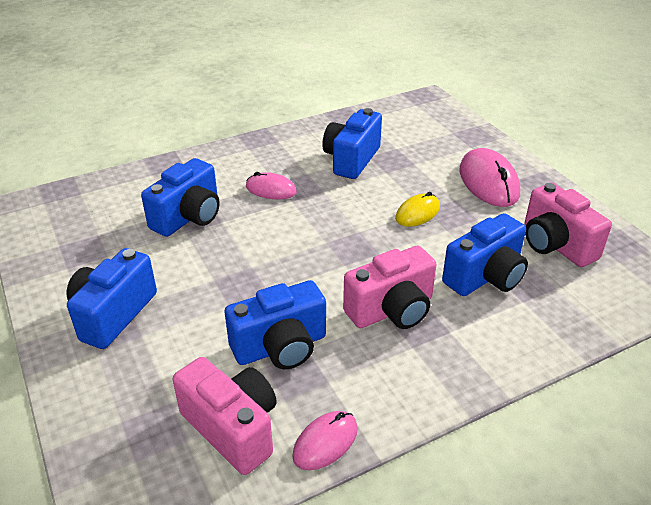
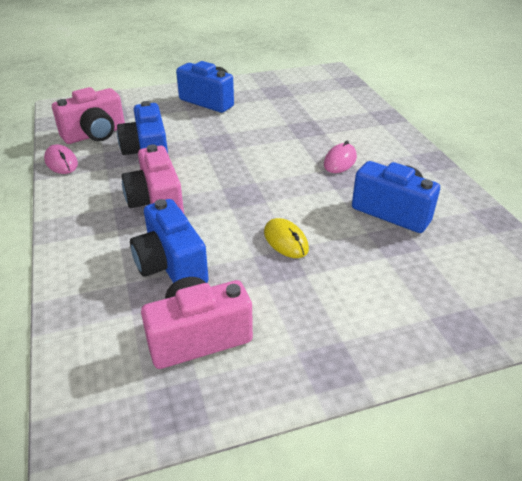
camera: 100 degrees right, 0 degrees up
blue camera [141,158,220,237] -> none
pink mouse [459,148,520,207] -> none

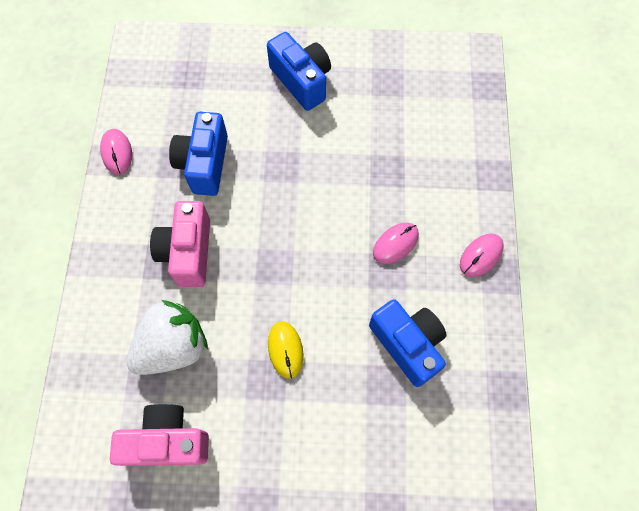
camera: 20 degrees right, 30 degrees up
pink camera [52,87,125,144] -> none
blue camera [130,199,209,283] -> white strawberry [126,300,208,375]
none -> pink mouse [460,233,504,277]

